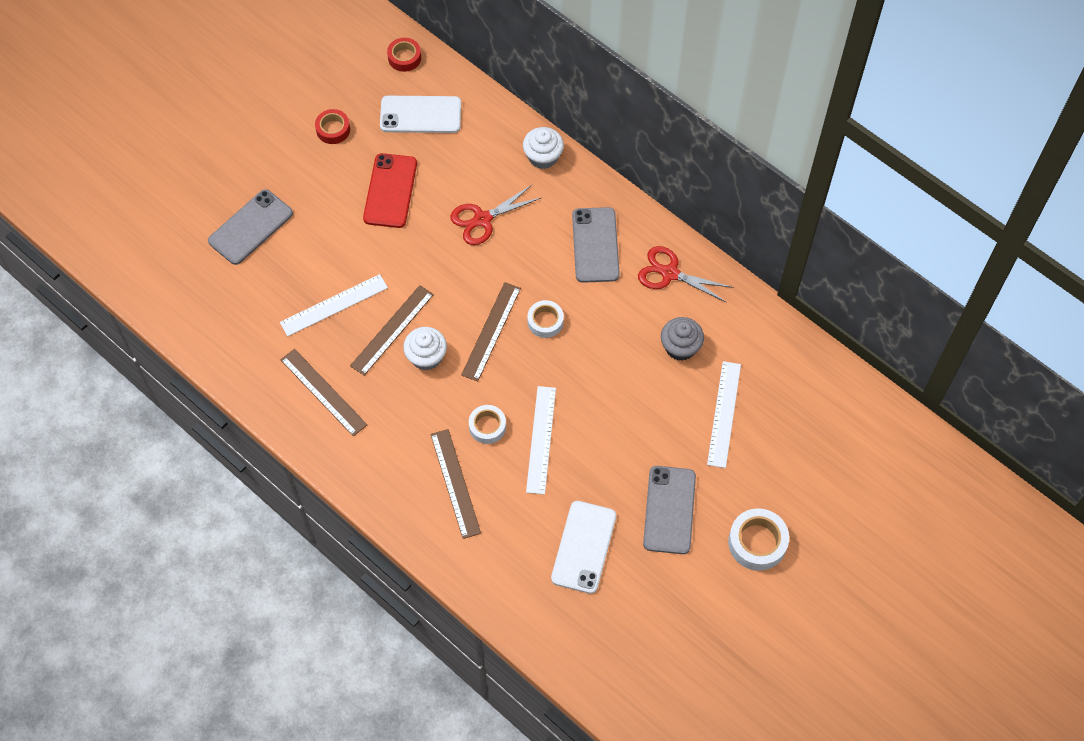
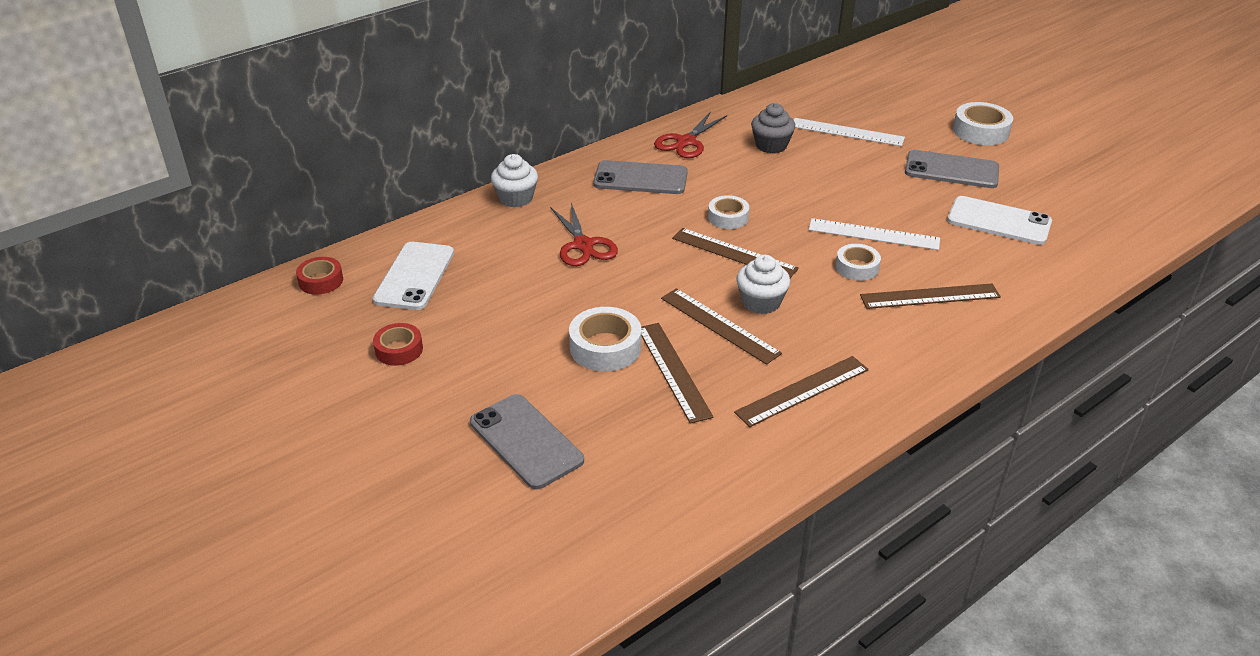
camera: 80 degrees left, 25 degrees down
white ruler [280,274,388,336] -> brown ruler [641,323,713,424]
red phone [363,153,417,228] -> none
none -> white tape [569,307,641,371]

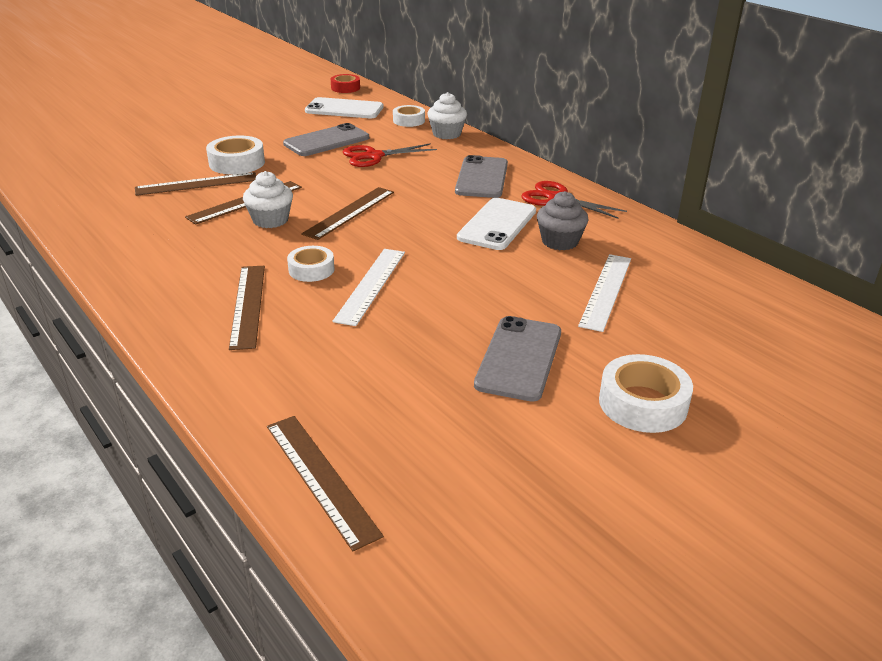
camera: 90 degrees right, 5 degrees down
red tape [373,323,423,366] -> none
grey phone [470,394,584,489] -> grey phone moved to [283,123,369,156]
white tape [708,195,749,229] -> white tape moved to [393,105,425,127]
brown ruler [734,356,869,427] -> brown ruler moved to [267,416,384,551]
white phone [947,196,1052,245] -> white phone moved to [457,198,536,250]

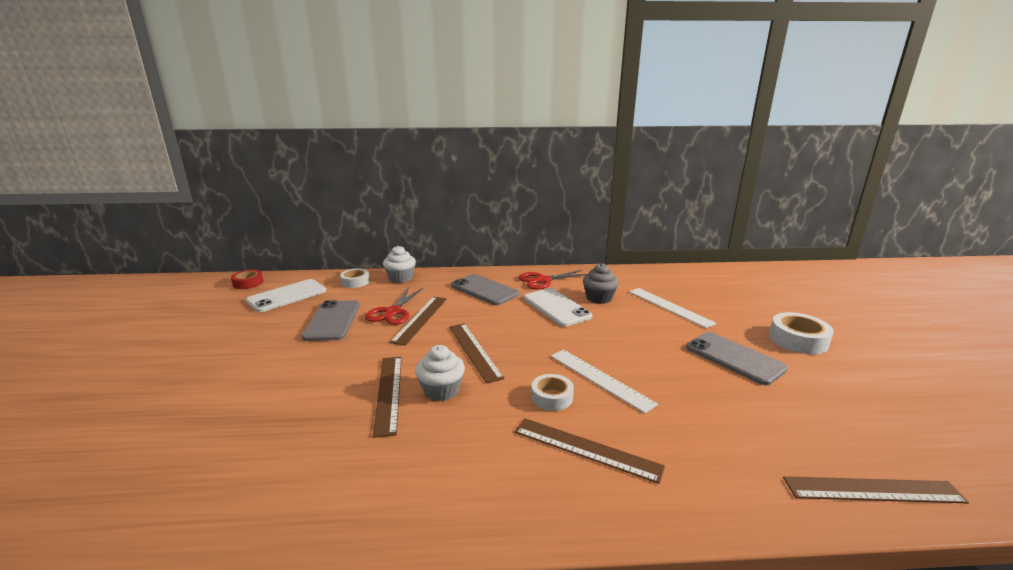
camera: 55 degrees left, 10 degrees down
brown ruler [135,172,256,196] -> brown ruler moved to [390,297,447,346]
white tape [206,136,265,174] -> none

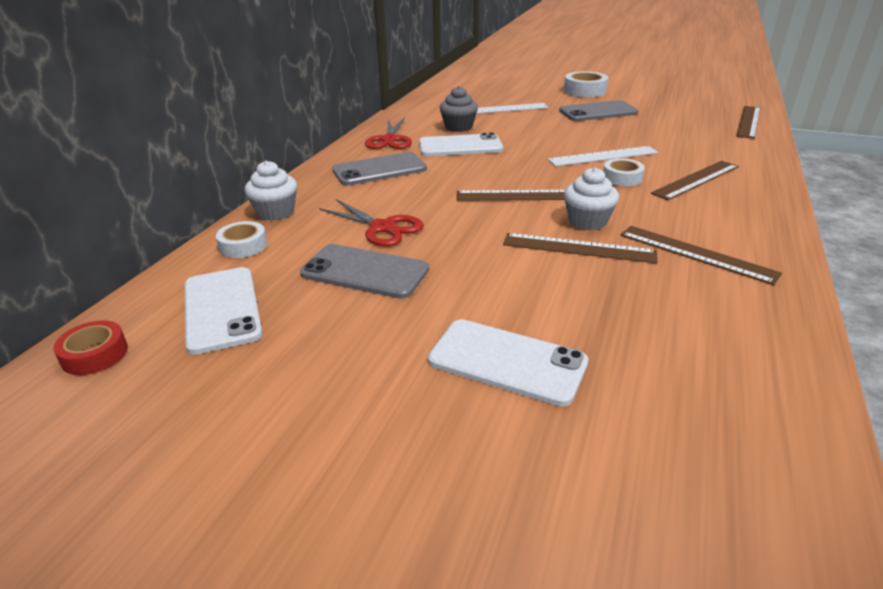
camera: 65 degrees left, 10 degrees up
brown ruler [390,297,447,346] -> brown ruler moved to [620,226,782,285]
none -> white phone [428,319,588,407]

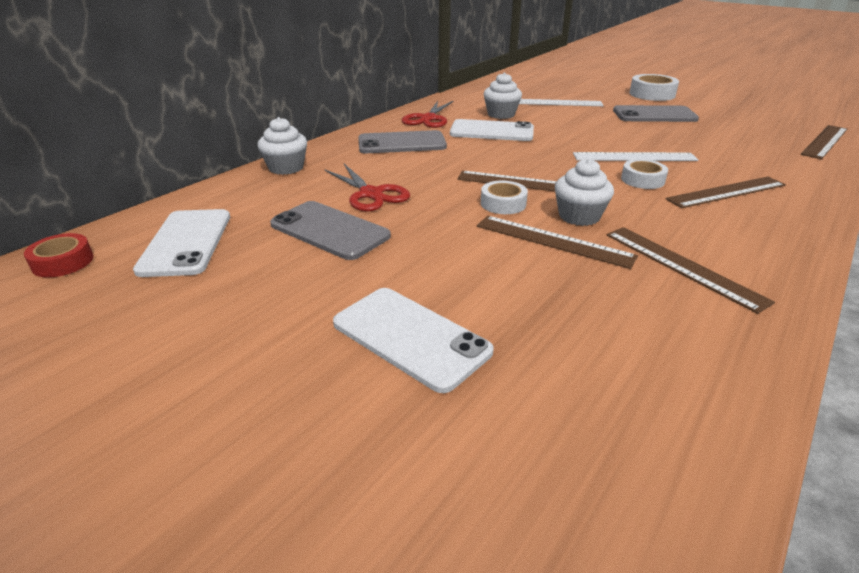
camera: 15 degrees right, 0 degrees up
white tape [216,221,267,258] -> white tape moved to [481,181,528,214]
grey cupcake [440,86,478,132] -> white cupcake [484,72,522,119]

